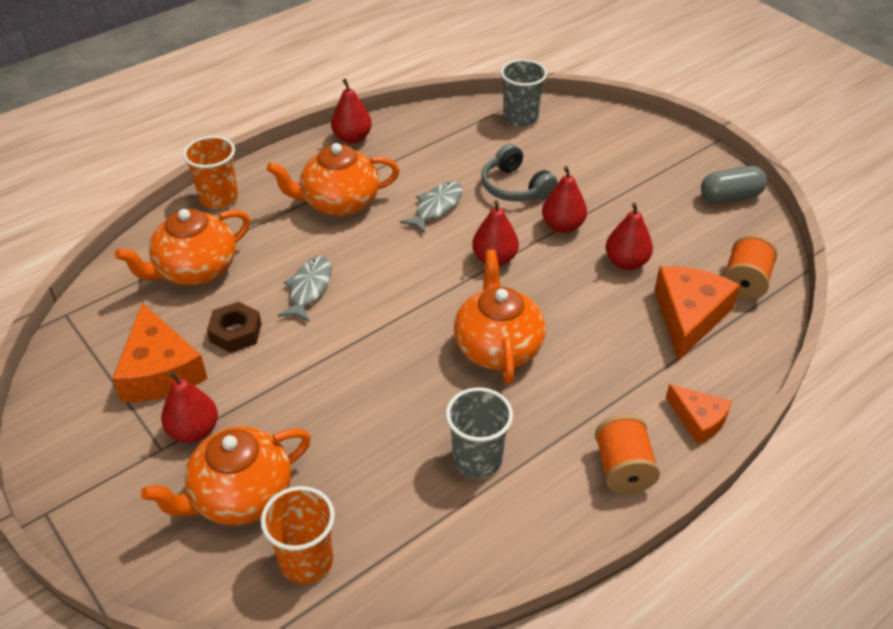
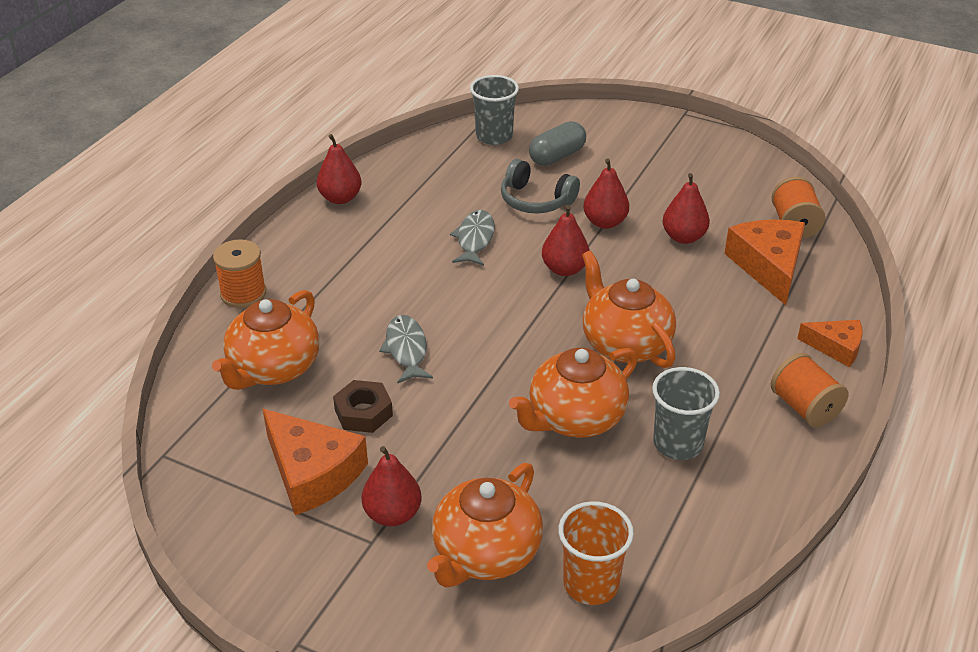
camera: 25 degrees left, 5 degrees down
orange cup [183,136,238,209] -> orange spool [213,239,266,308]
orange teapot [267,143,400,216] -> orange teapot moved to [509,348,638,438]
grey capsule [701,166,767,204] -> grey capsule moved to [529,121,586,166]

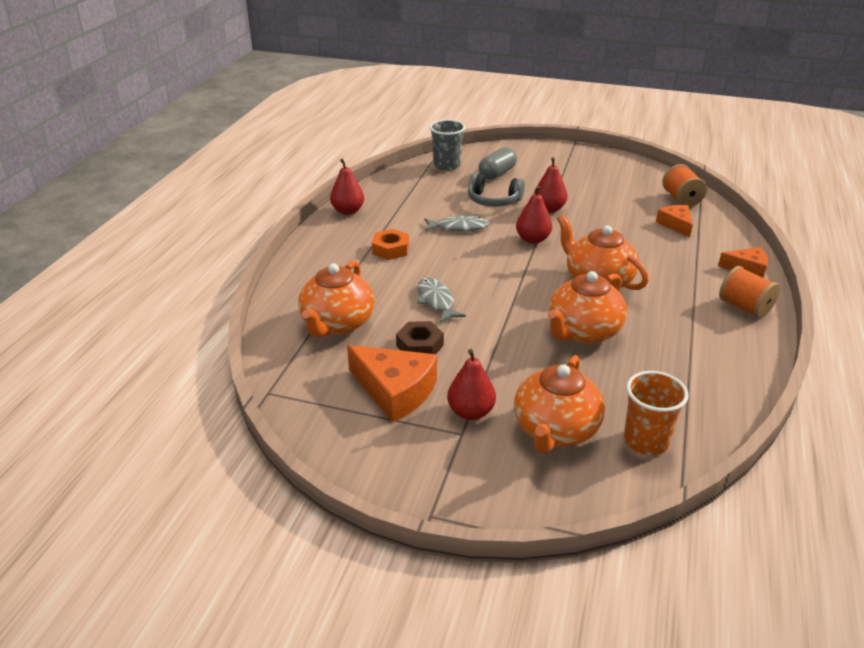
camera: 10 degrees left, 5 degrees down
orange spool [213,239,266,308] -> none
grey fish [450,210,495,266] -> grey fish turned 90 degrees clockwise [424,214,490,231]
grey cup [652,367,720,460] -> none
red pear [662,173,710,244] -> none
orange cheese [724,219,805,305] -> orange cheese [656,205,693,238], size x0.59
none -> orange nut [372,229,409,260]

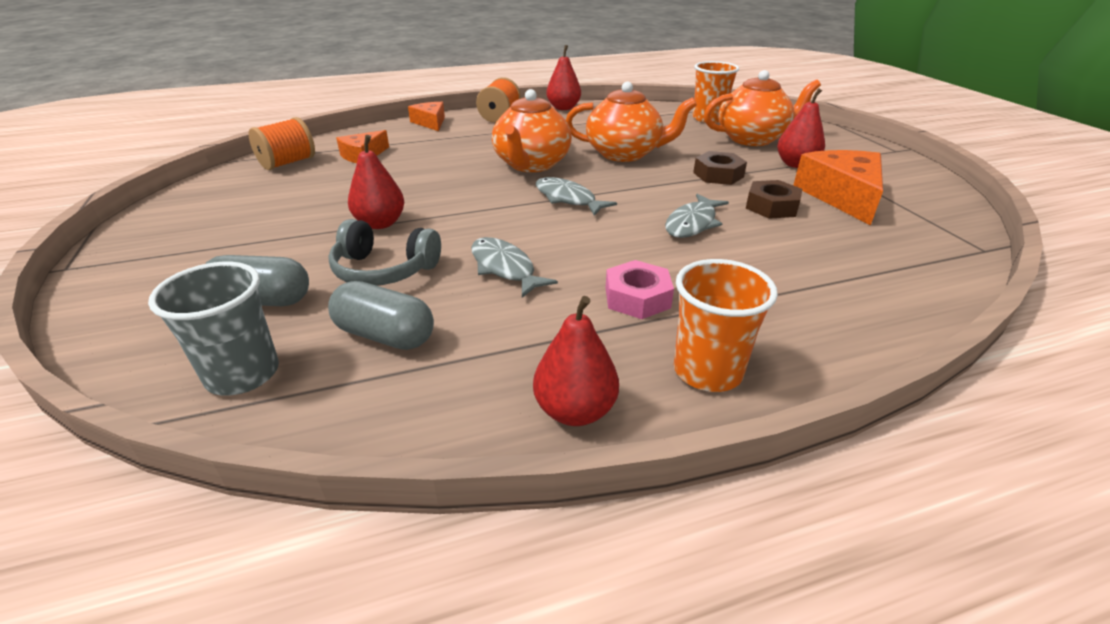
camera: 125 degrees left, 0 degrees up
orange teapot [298,261,374,337] -> none
orange nut [372,229,409,260] -> pink nut [606,260,674,319]
grey headphones [468,172,525,207] -> grey headphones turned 120 degrees clockwise [328,219,441,286]
red pear [516,186,552,244] -> red pear moved to [546,45,581,110]
none -> grey capsule [328,281,434,350]
none -> grey fish [536,177,617,216]
none -> orange cup [674,259,778,392]
none -> brown nut [693,151,747,185]

